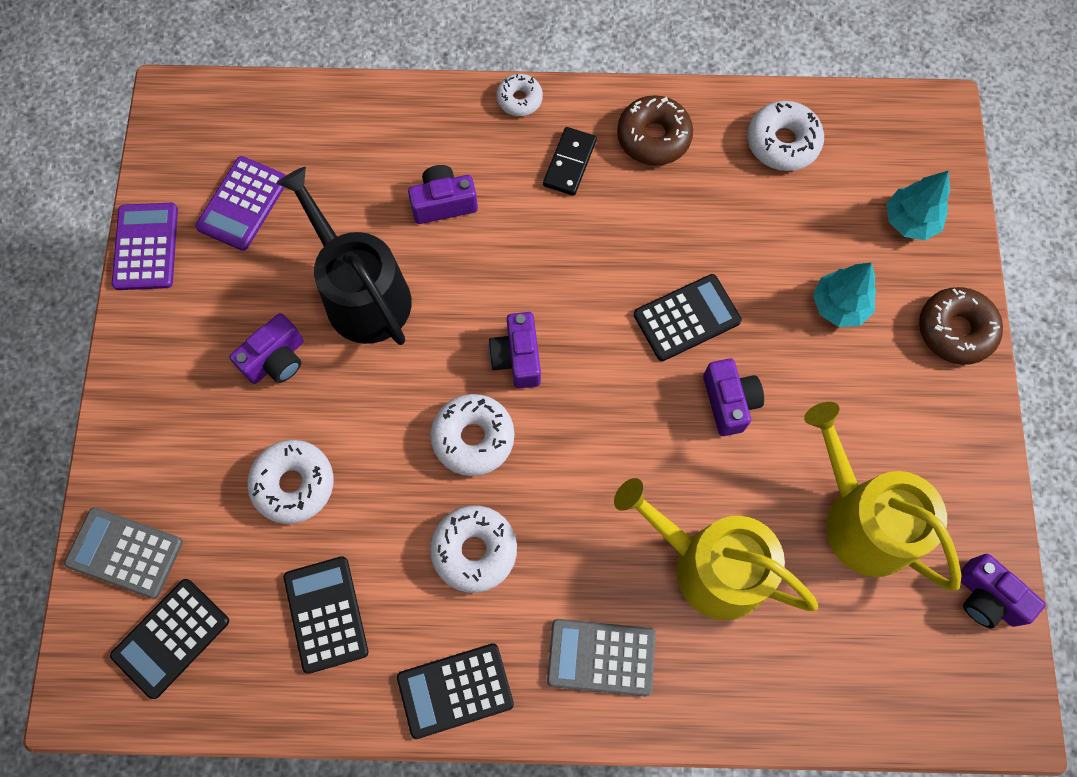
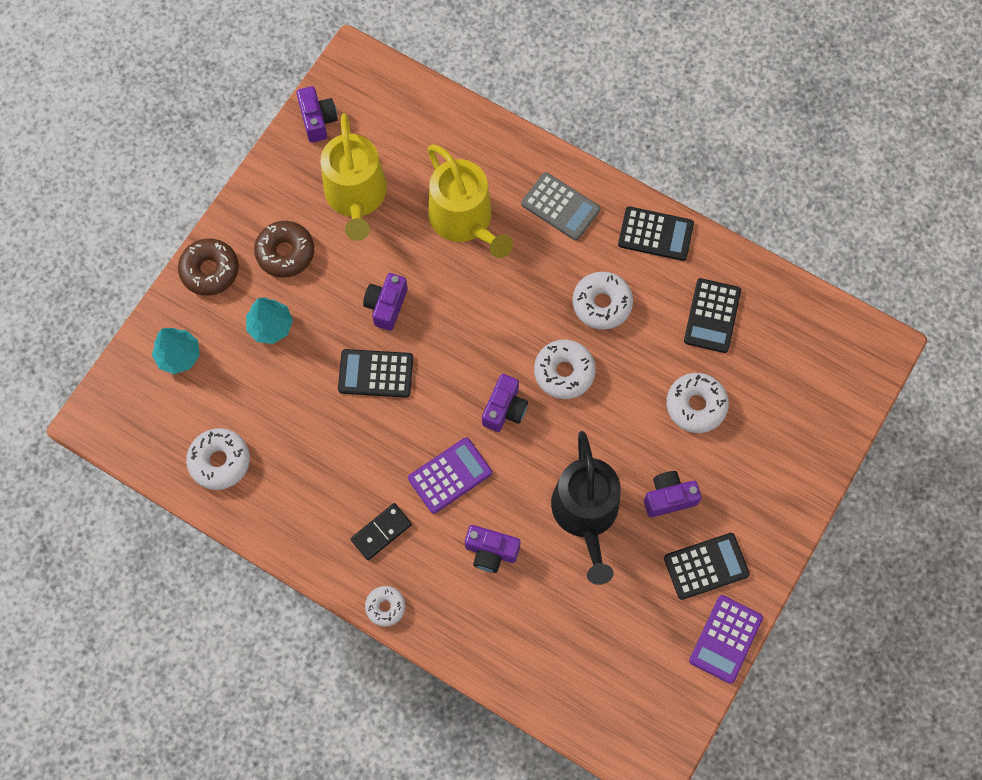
camera: 150 degrees left, 0 degrees up
grey calculator [64,507,183,599] -> none
black calculator [110,579,229,699] -> black calculator moved to [664,533,750,600]
purple calculator [195,156,286,251] -> purple calculator moved to [408,437,492,514]
brown donut [617,95,693,166] -> brown donut moved to [254,221,314,278]

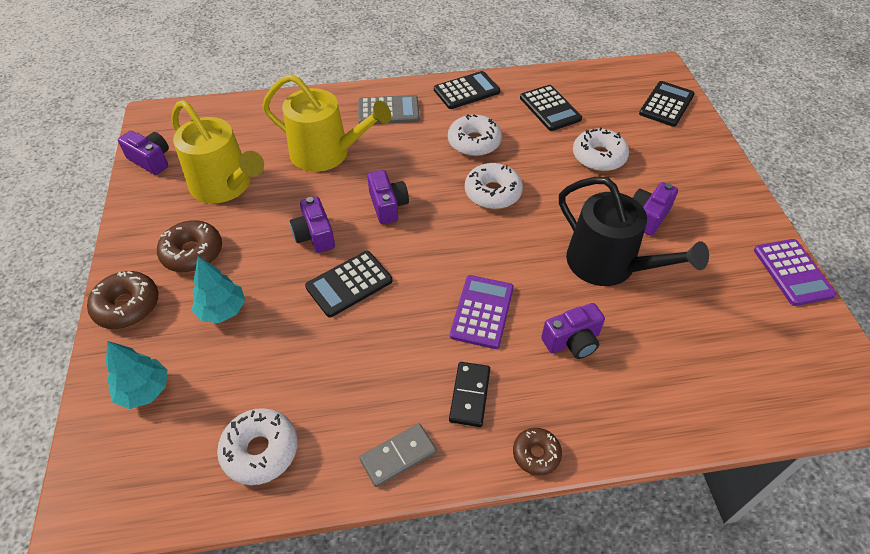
camera: 40 degrees left, 20 degrees down
white donut [365,586,405,627] -> brown donut [513,428,562,476]
purple camera [482,374,528,432] -> purple camera moved to [367,170,409,224]
black calculator [664,533,750,600] -> black calculator moved to [639,81,695,127]
none -> grey domino [360,423,437,487]

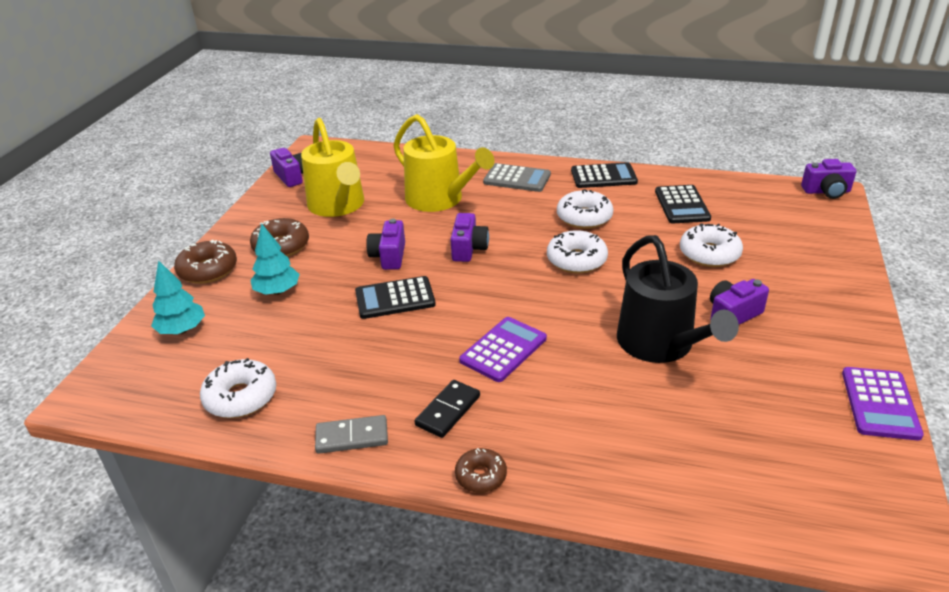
camera: 25 degrees right, 15 degrees down
purple camera [541,303,605,359] -> purple camera moved to [801,159,856,199]
black calculator [639,81,695,127] -> none

